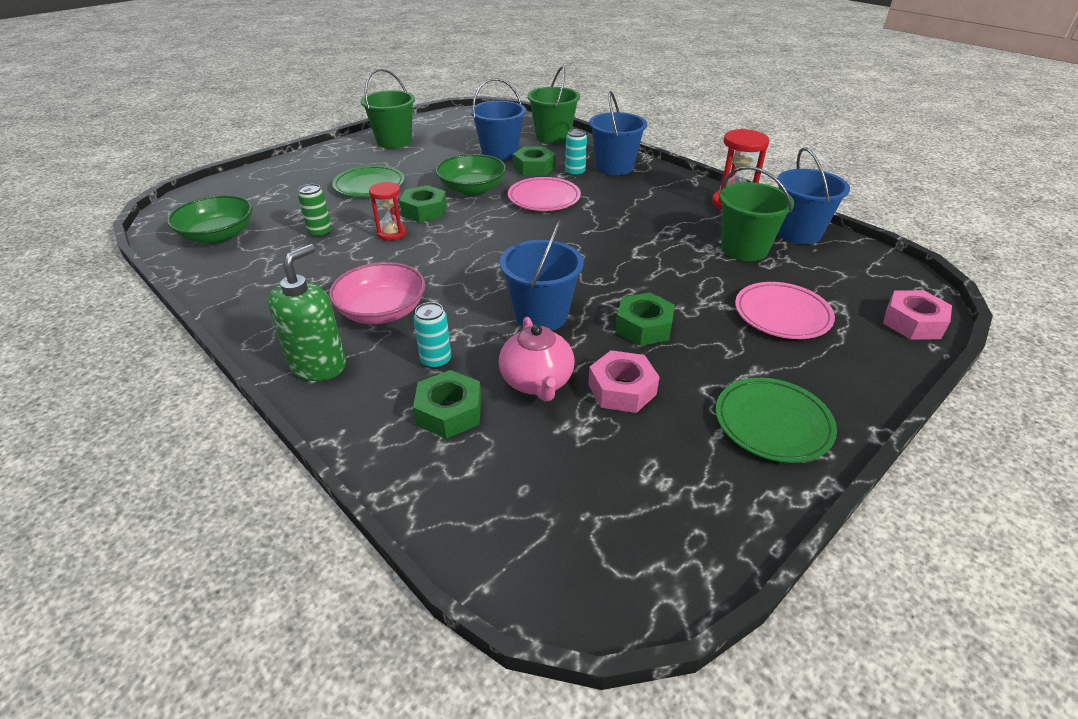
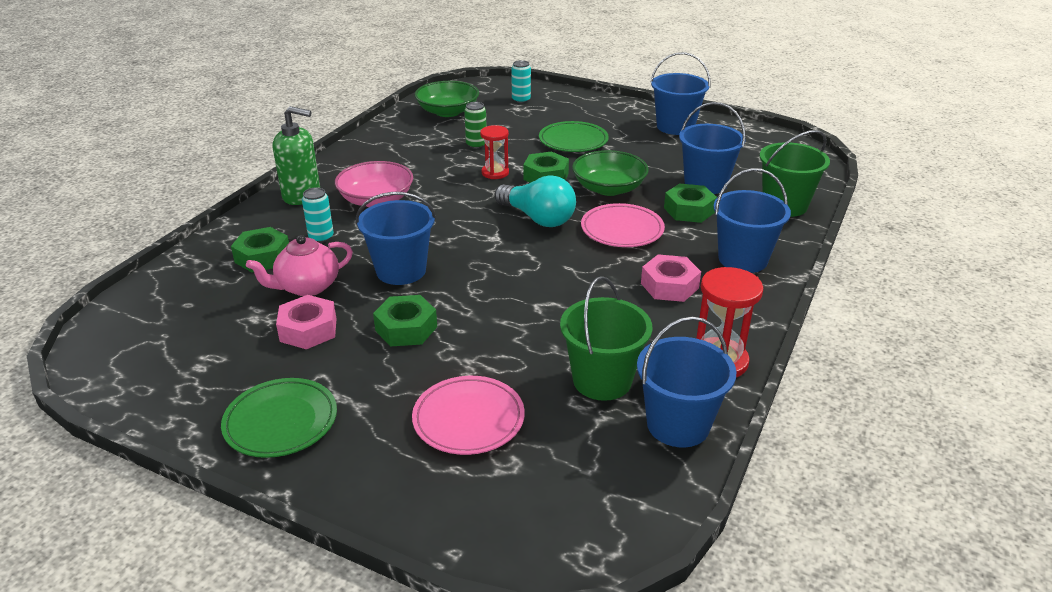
camera: 70 degrees right, 5 degrees down
green bucket [361,69,415,149] -> blue bucket [650,52,710,135]
turquoise can [565,129,587,176] -> turquoise can moved to [511,60,531,103]
pink nut [883,290,952,340] -> pink nut moved to [641,254,701,302]
none -> turquoise light bulb [495,175,576,227]

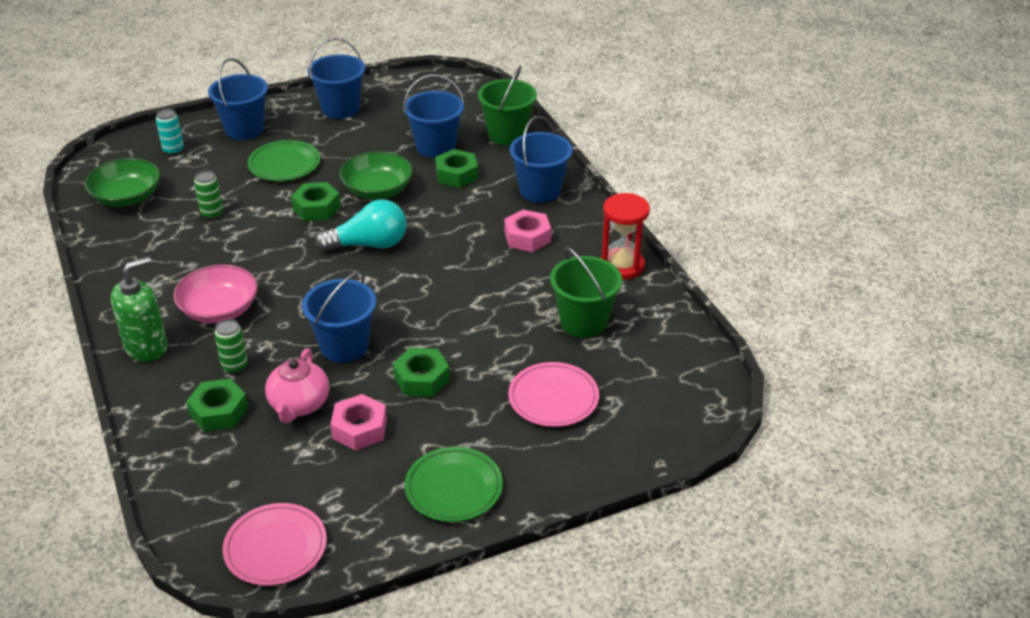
camera: 50 degrees left, 5 degrees up
turquoise can [302,187,334,243] -> green can [214,319,248,373]
red hourglass [480,125,509,179] -> none
pink plate [581,203,665,247] -> pink plate moved to [223,503,327,586]
blue bucket [637,316,736,448] -> blue bucket moved to [208,58,268,140]

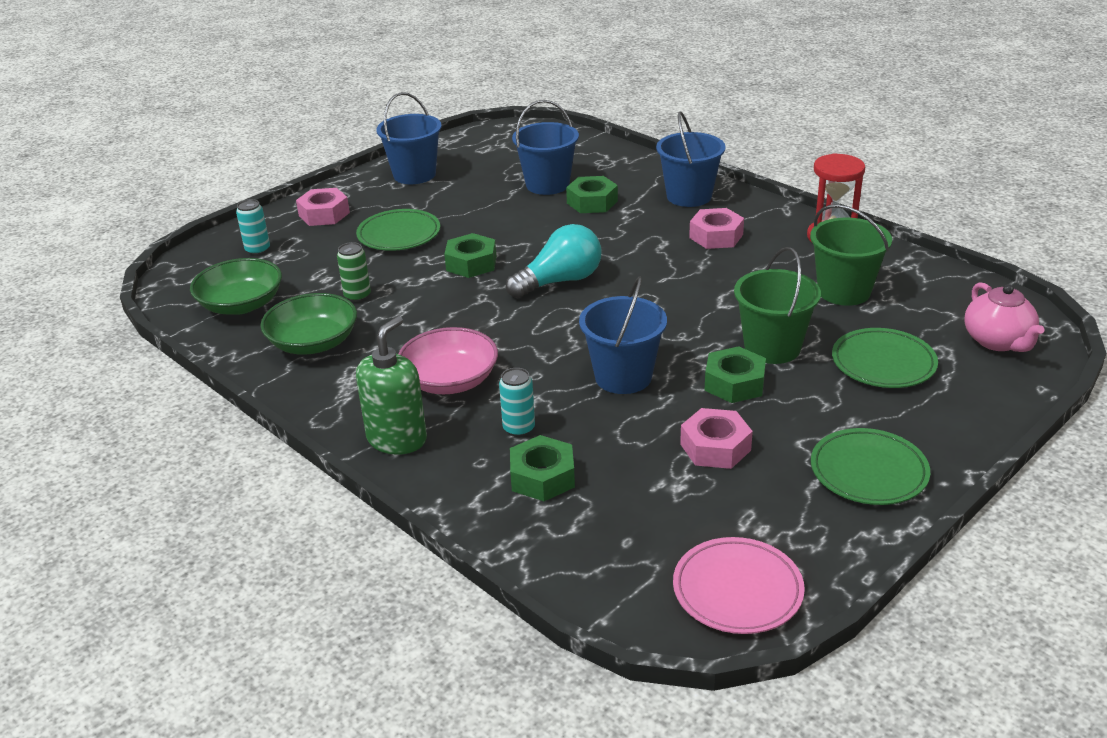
camera: 20 degrees left, 5 degrees down
blue bucket [208,58,268,140] -> pink nut [296,188,350,226]
green can [214,319,248,373] -> turquoise can [499,368,535,437]
pink teapot [265,348,329,423] -> pink teapot moved to [964,282,1045,352]
green bowl [340,151,413,199] -> green bowl moved to [261,293,357,355]
green bucket [478,66,537,145] -> green bucket moved to [734,247,821,364]
pink plate [508,362,599,427] -> green plate [832,328,938,388]

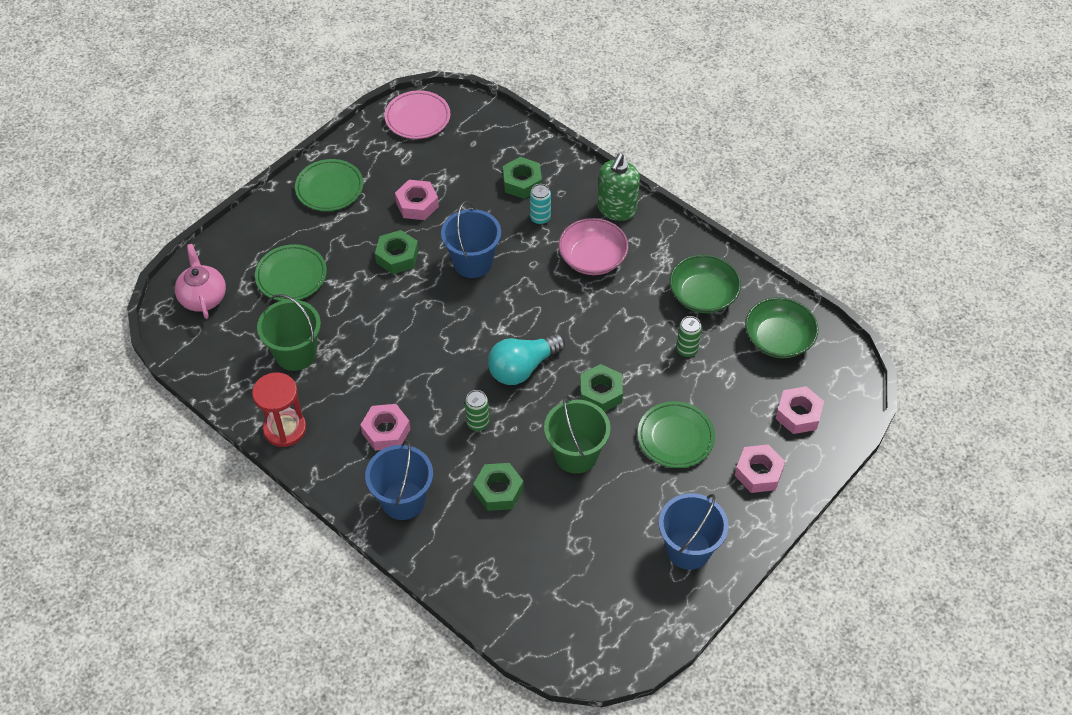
camera: 175 degrees right, 20 degrees up
turquoise can [236,199,270,255] -> pink nut [776,386,824,434]
blue bucket [512,100,579,195] -> none
green bucket [734,247,821,364] -> green bucket moved to [544,395,611,474]
none -> green can [465,390,489,431]

